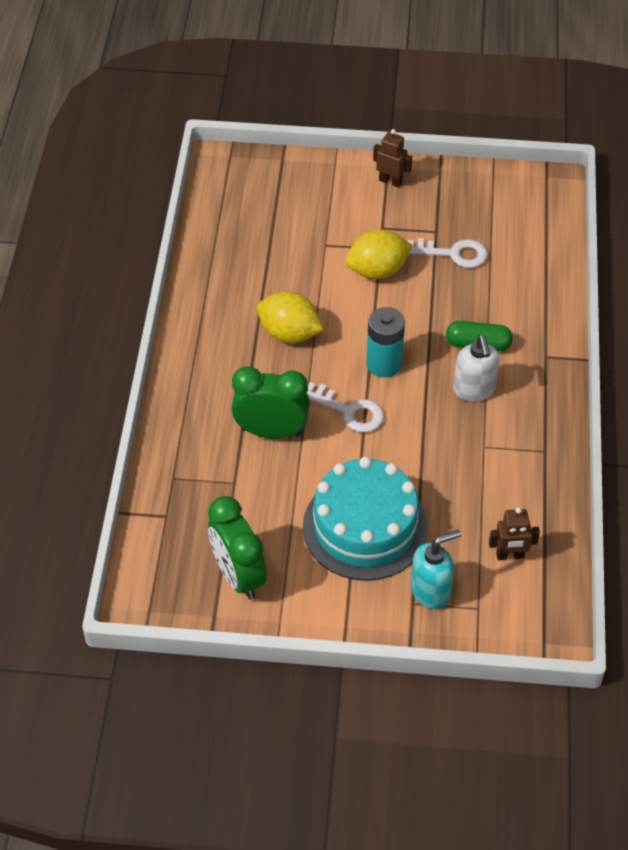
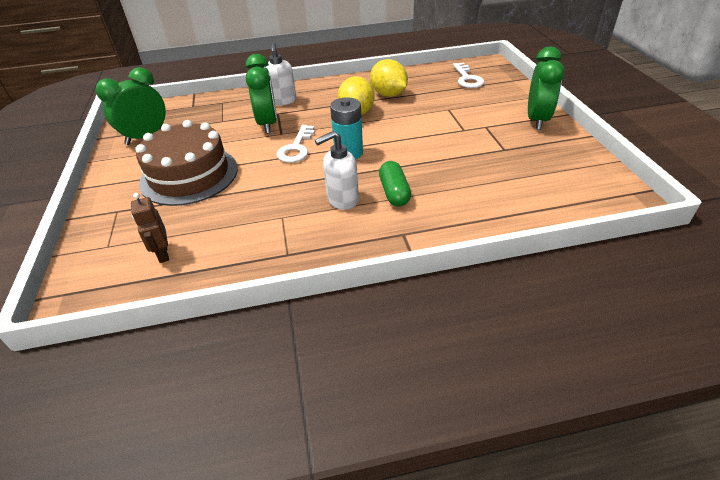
camera: 75 degrees right, 10 degrees down
turquoise cake [303,456,428,581] -> brown cake [135,120,238,206]
yellow lemon [345,229,413,279] -> yellow lemon moved to [370,59,408,97]
brown robot [373,129,412,188] -> green clock [528,47,565,130]
white key [408,238,488,268] -> white key moved to [453,63,485,88]
turquoise soap dispenser [411,530,461,609] -> none
none -> white soap dispenser [265,43,296,105]

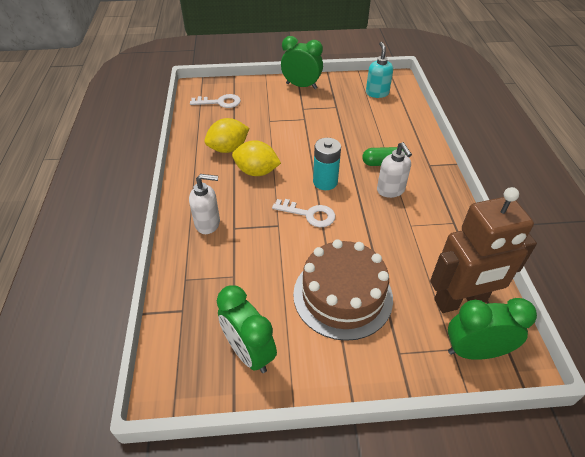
camera: 85 degrees left, 5 degrees up
brown robot [131,193,169,263] -> brown robot [430,187,537,313], size x2.31
green clock [246,54,277,134] -> green clock moved to [448,298,537,360]
none -> turquoise soap dispenser [366,42,393,98]

